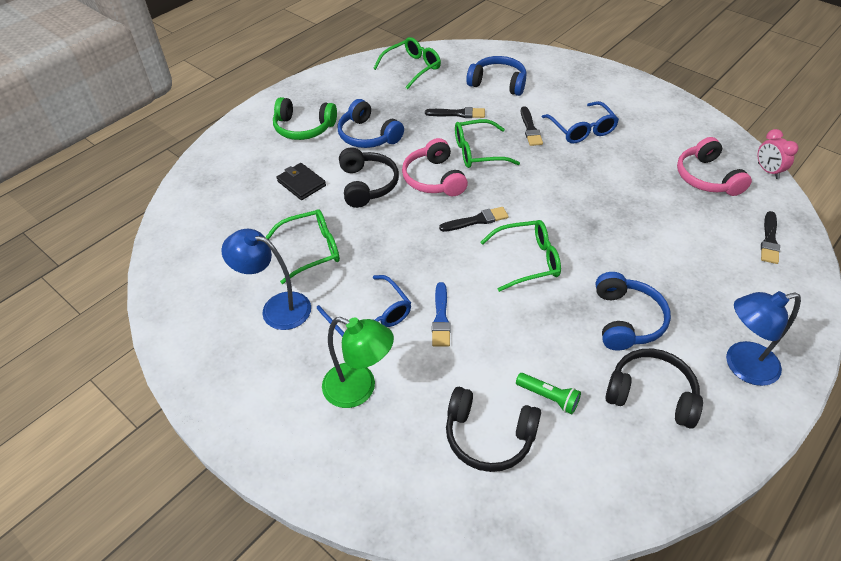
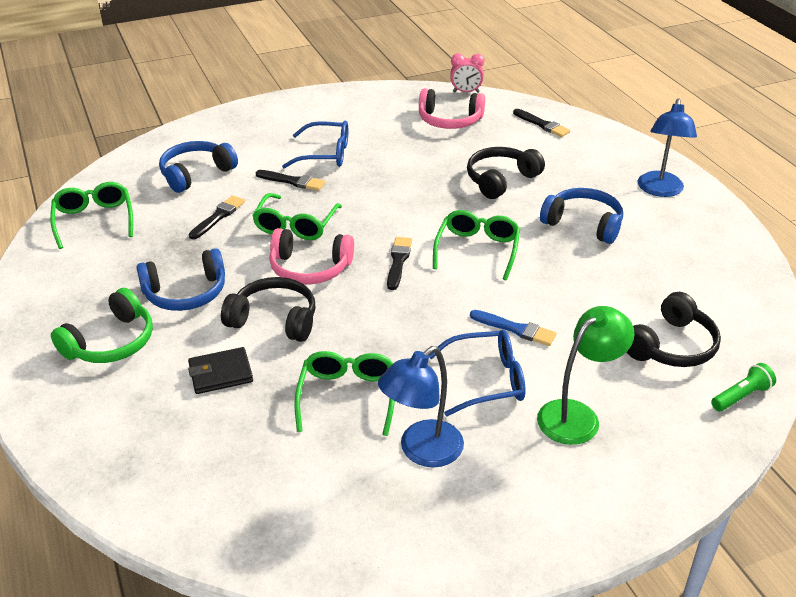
camera: 65 degrees left, 10 degrees down
green flashlight [516,373,581,414] -> green flashlight moved to [711,363,776,411]
black headphones [605,349,703,429] -> black headphones moved to [467,147,545,199]

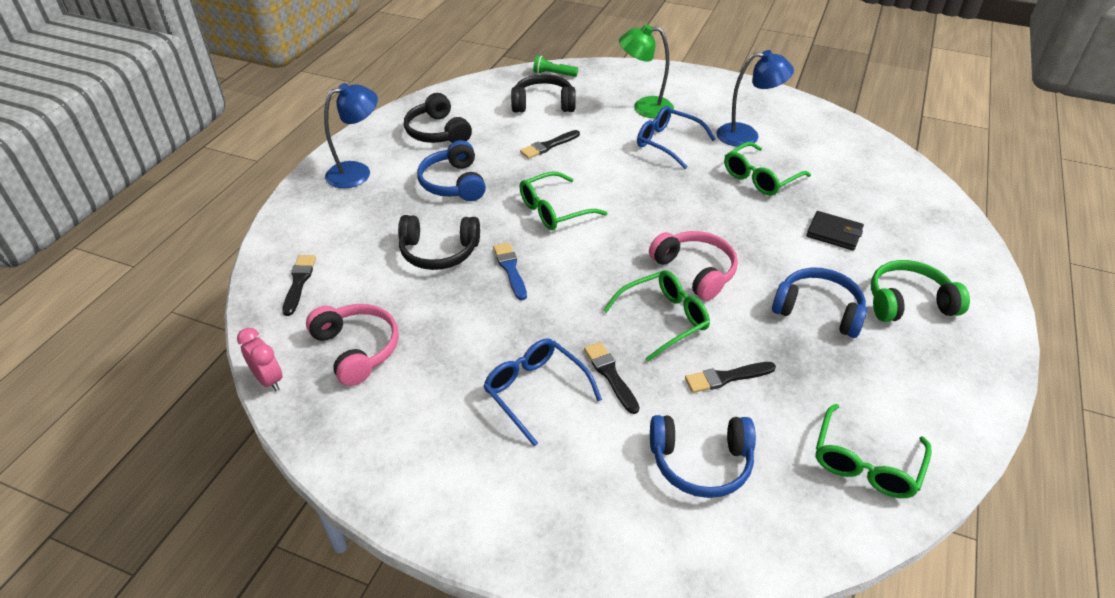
camera: 135 degrees left, 5 degrees up
black headphones [221,277,315,342] -> black headphones moved to [404,93,472,143]
black brush [387,237,412,290] -> black brush moved to [520,130,580,159]
blue brush [470,310,557,346] -> blue brush moved to [493,243,527,301]

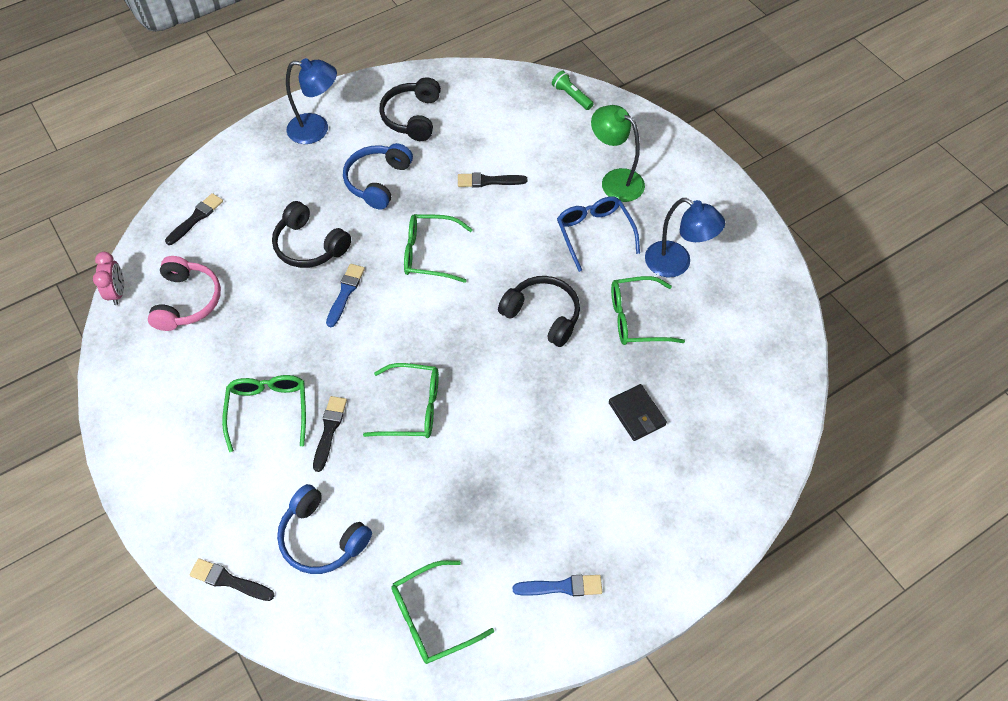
camera: 35 degrees right, 15 degrees up
blue glasses [484,338,602,446] -> green glasses [222,375,306,452]
black headphones [511,74,576,113] -> black headphones moved to [498,276,580,347]
pink headphones [649,231,738,301] -> none
black brush [685,362,776,393] -> black brush moved to [189,558,275,601]
blue headphones [772,267,867,338] -> none
green headphones [871,260,970,322] -> none
none -> blue brush [513,575,602,596]

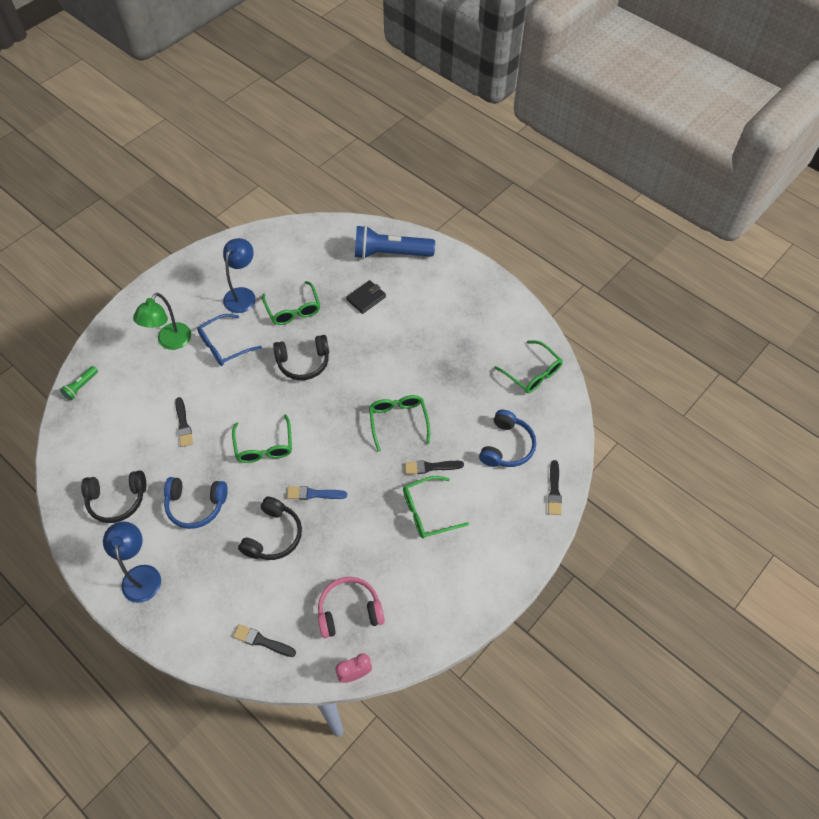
camera: 105 degrees left, 0 degrees up
black headphones [498,276,580,347] -> black headphones turned 120 degrees counterclockwise [273,335,329,380]
blue brush [513,575,602,596] -> none
none -> blue flashlight [355,225,435,259]

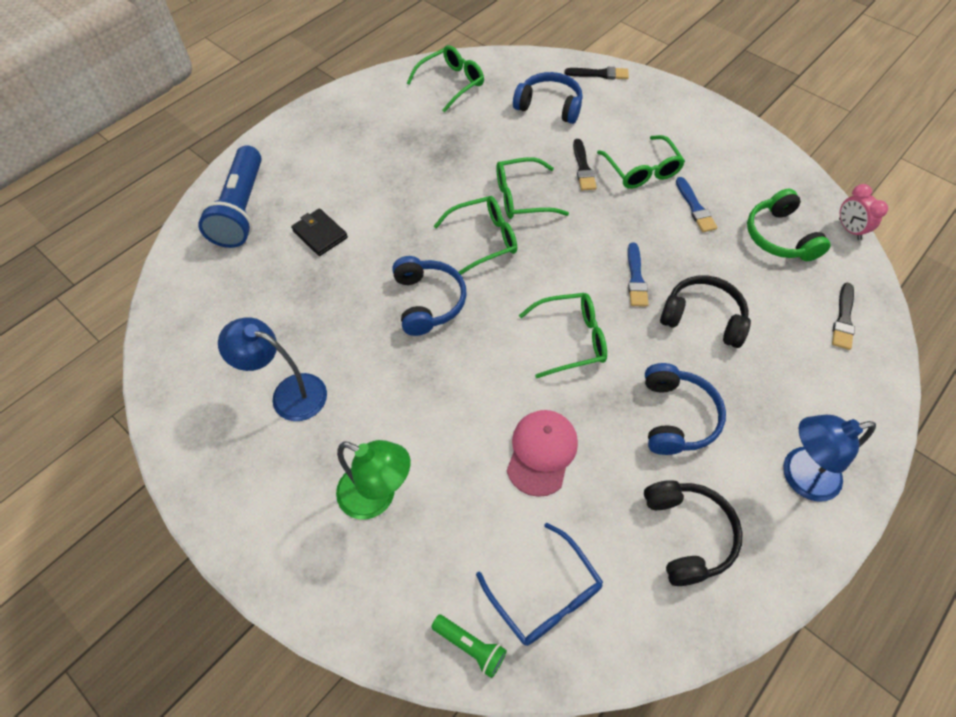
camera: 90 degrees left, 0 degrees up
black brush [175,397,193,447] -> pink cap [507,410,578,497]
blue glasses [197,314,262,366] -> blue glasses moved to [476,522,603,646]
green glasses [262,281,320,325] -> green glasses moved to [434,196,517,275]
black headphones [273,335,329,380] -> blue headphones [392,256,467,336]
pink headphones [318,577,385,638] -> green headphones [747,189,830,261]
none -> blue brush [676,177,718,232]

